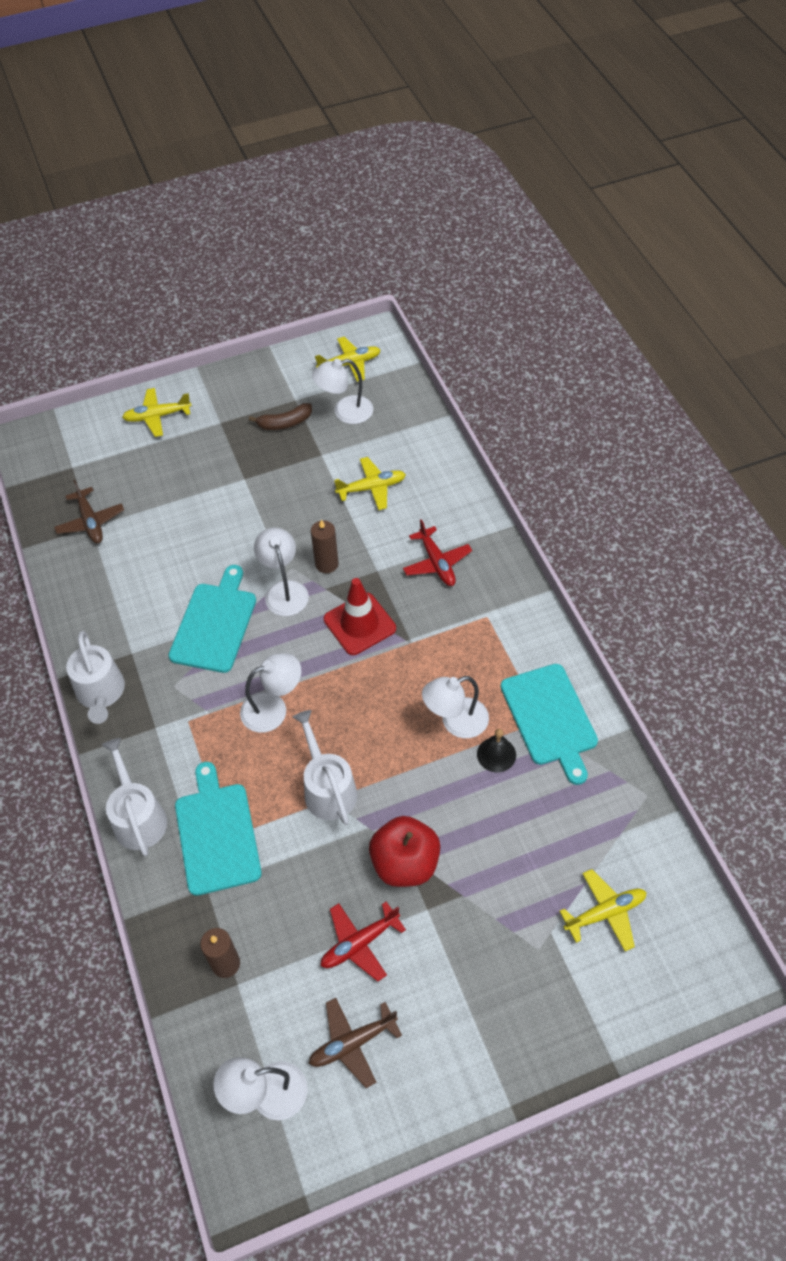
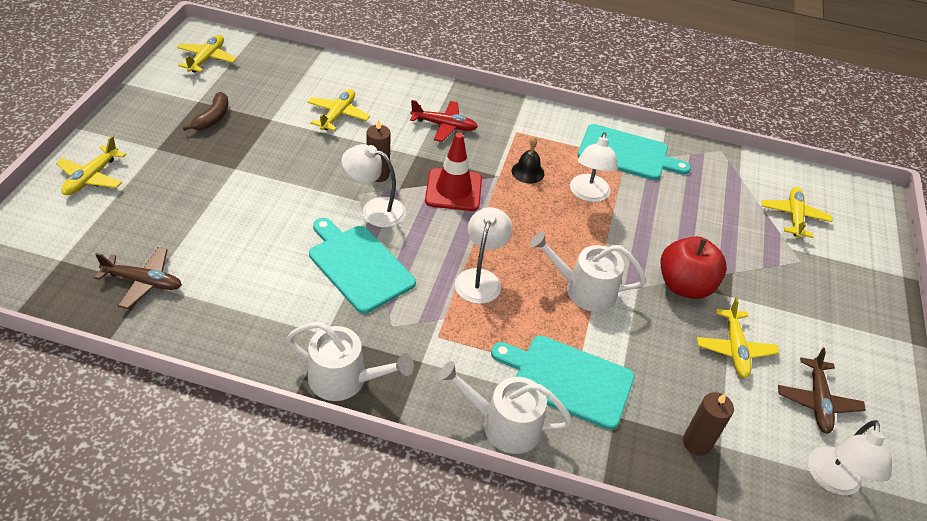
camera: 60 degrees left, 10 degrees down
white lamp [312,359,373,424] -> none
red plane [321,901,406,982] -> yellow plane [697,298,779,378]
black bell [477,729,516,772] -> black bell moved to [511,137,545,184]

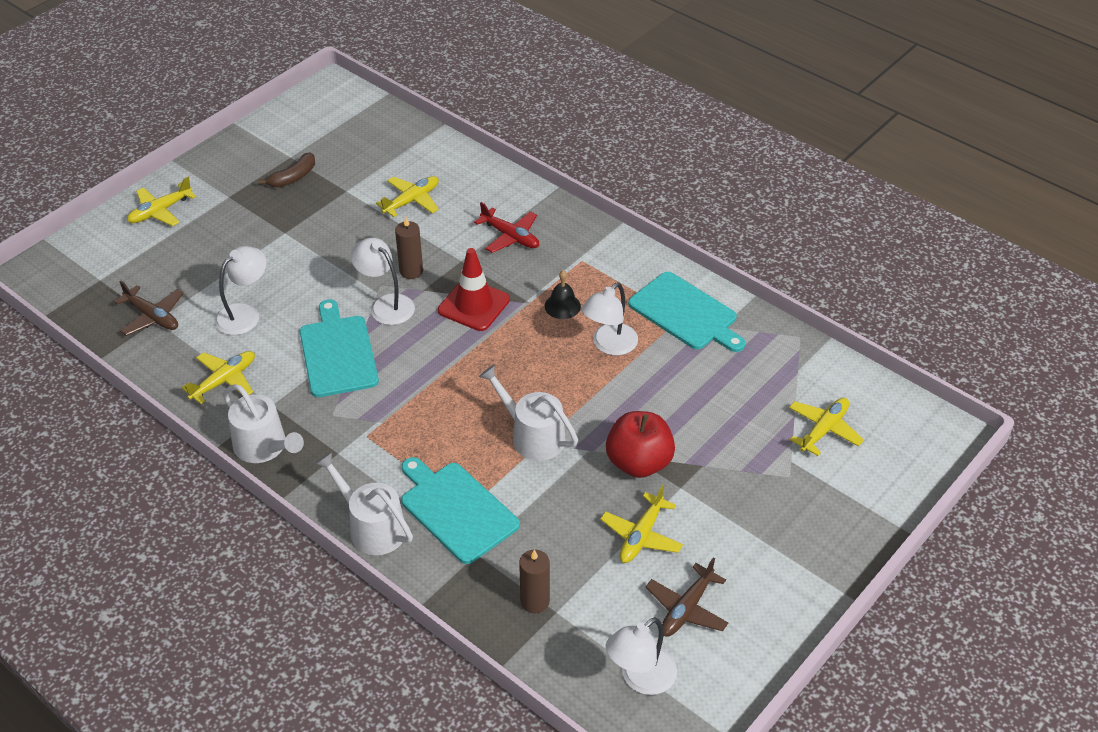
camera: 30 degrees right, 0 degrees up
yellow plane [177,35,237,73] -> yellow plane moved to [181,351,255,404]
white lamp [455,207,513,304] -> white lamp moved to [214,246,267,335]

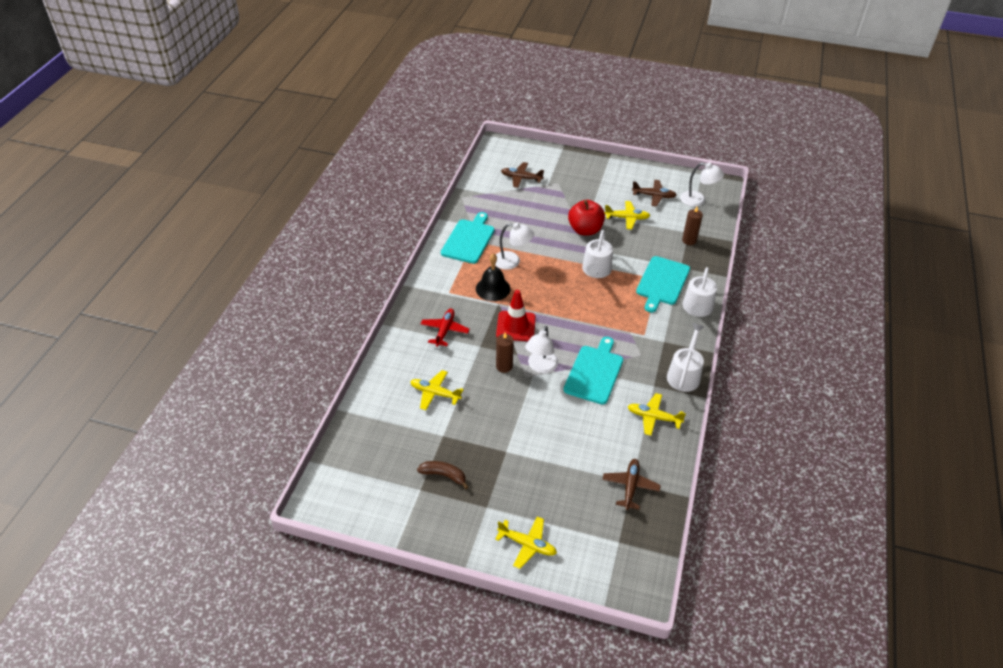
camera: 115 degrees left, 0 degrees up
white lamp [214,246,267,335] -> none
turquoise cutting board [300,300,379,397] -> turquoise cutting board turned 150 degrees clockwise [564,337,623,405]
black bell [545,270,581,319] -> black bell [476,253,511,301], size x1.52
yellow plane [789,398,864,456] -> brown plane [501,162,544,188]

